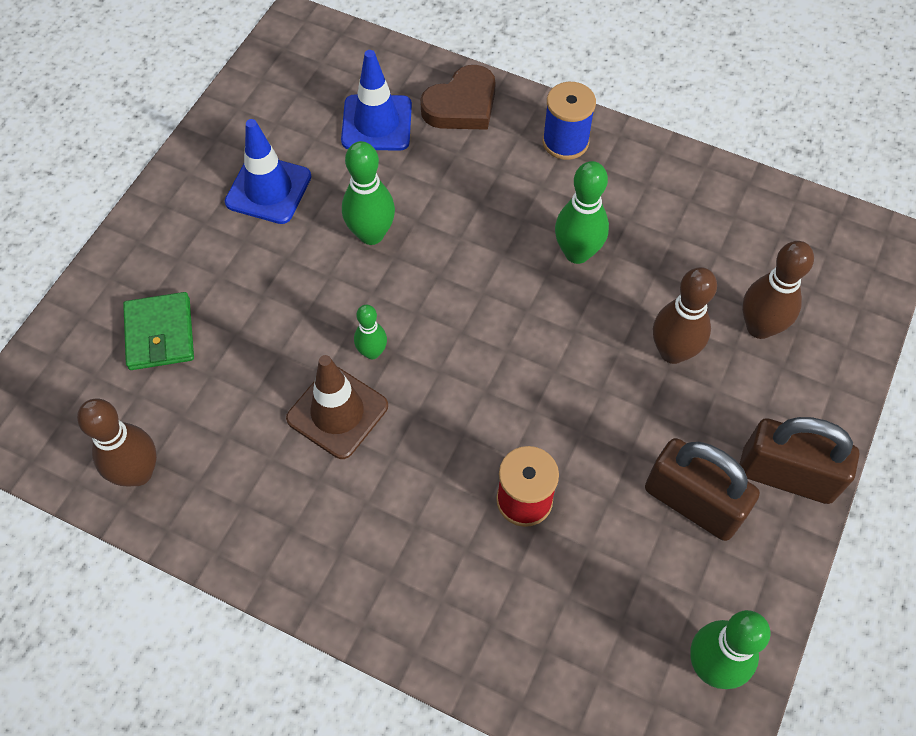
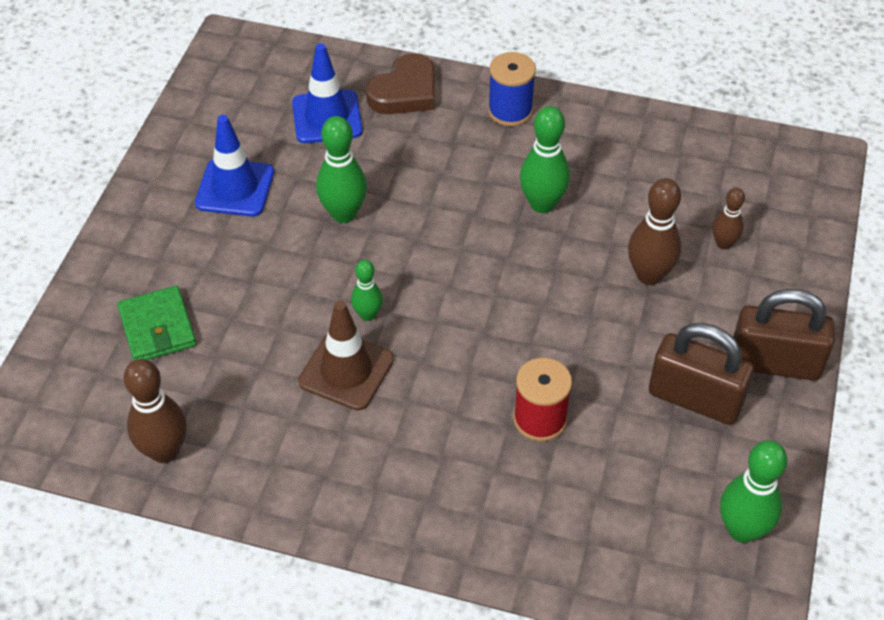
camera: 10 degrees left, 10 degrees down
brown bowling pin [742,241,814,339] -> brown bowling pin [712,188,745,250], size x0.59

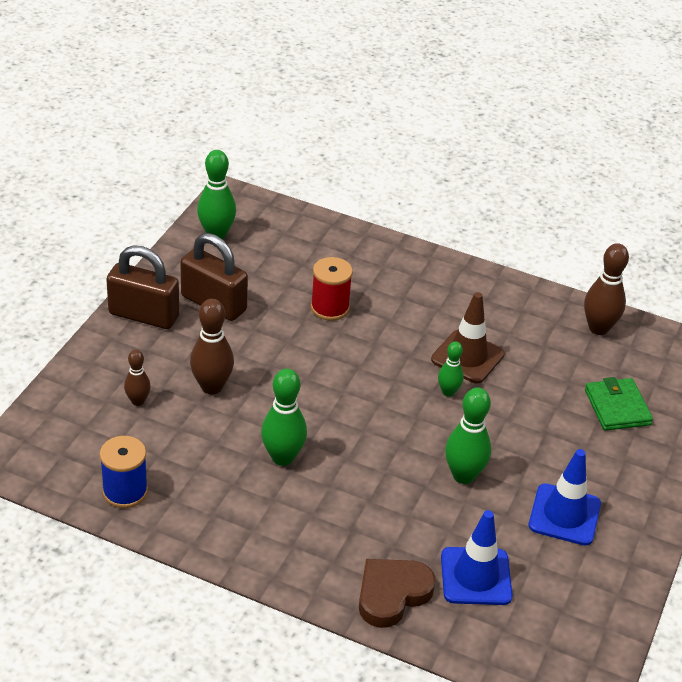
camera: 175 degrees left, 10 degrees down
blue spool [488,52,536,126] -> blue spool moved to [100,436,148,508]

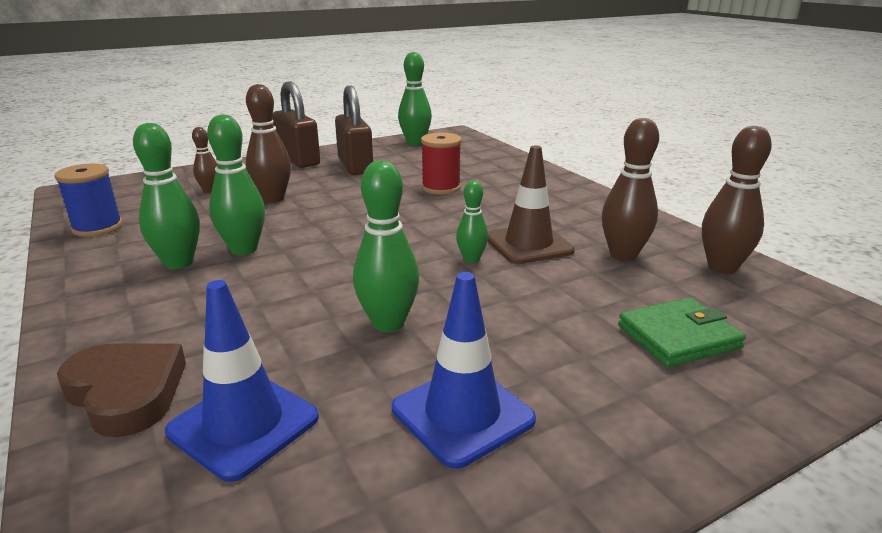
camera: 40 degrees right, 15 degrees down
brown heart [359,559,436,628] -> brown heart turned 45 degrees clockwise [57,343,186,437]
green wallet [585,377,653,431] -> green wallet turned 45 degrees clockwise [618,297,746,367]
none -> green bowling pin [133,123,200,269]
none -> brown bowling pin [602,118,659,261]

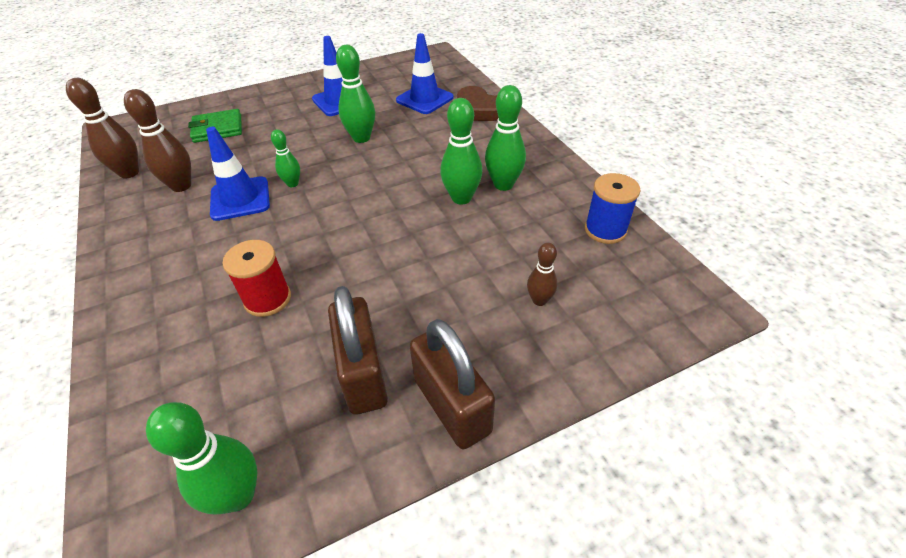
camera: 175 degrees left, 20 degrees up
brown bowling pin [246,84,291,203] -> none
brown traffic cone [488,146,575,264] -> blue traffic cone [206,127,270,221]

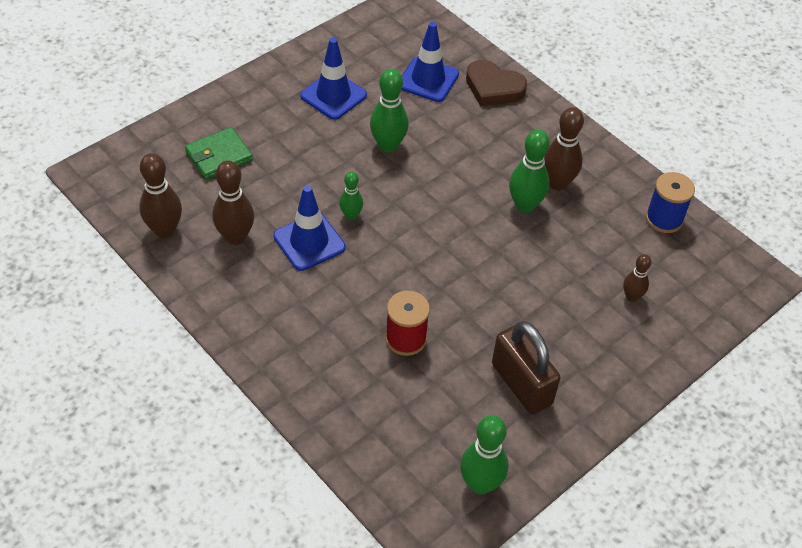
camera: 20 degrees left, 5 degrees up
brown padlock [410,319,495,449] -> none
green bowling pin [485,85,526,191] -> brown bowling pin [544,107,584,191]

